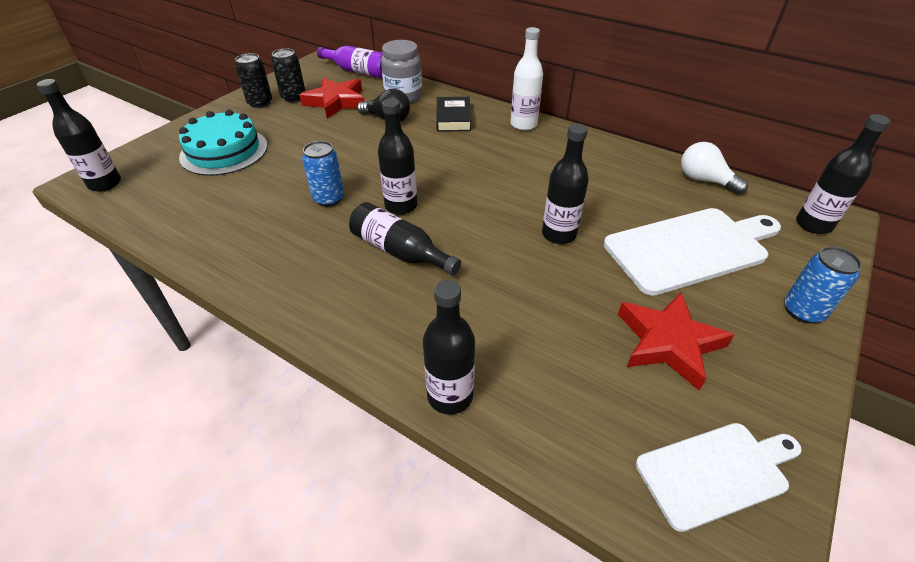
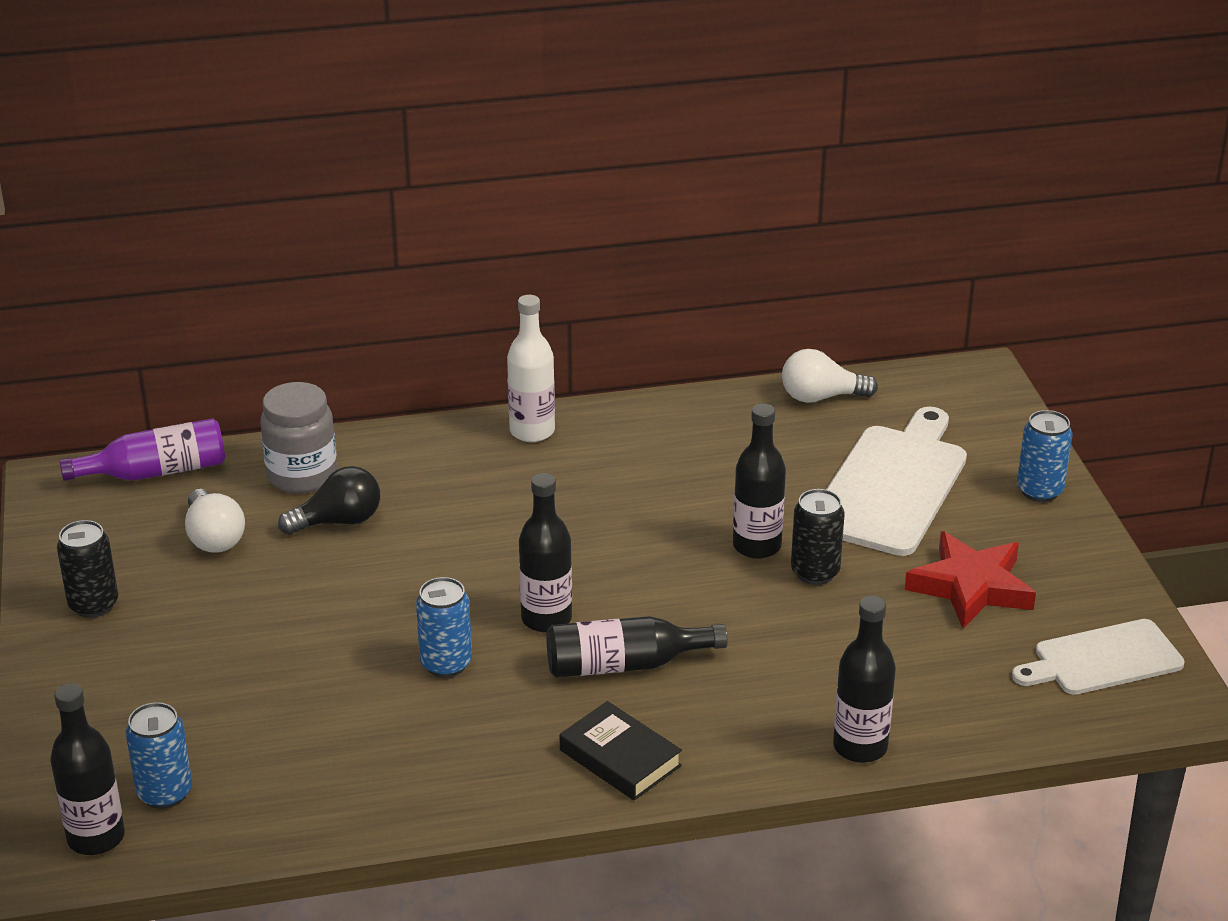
camera: 45 degrees left, 10 degrees down
turquoise cake [179,110,268,176] -> none
black can [271,48,305,103] -> black can moved to [791,489,845,585]
red star [299,77,365,119] -> white light bulb [185,489,245,553]
black book [436,97,471,132] -> black book moved to [560,701,682,801]
white cutting board [636,423,802,532] -> white cutting board turned 135 degrees counterclockwise [1012,619,1185,695]
black bottle [796,114,890,234] -> none
none -> blue can [126,702,192,809]

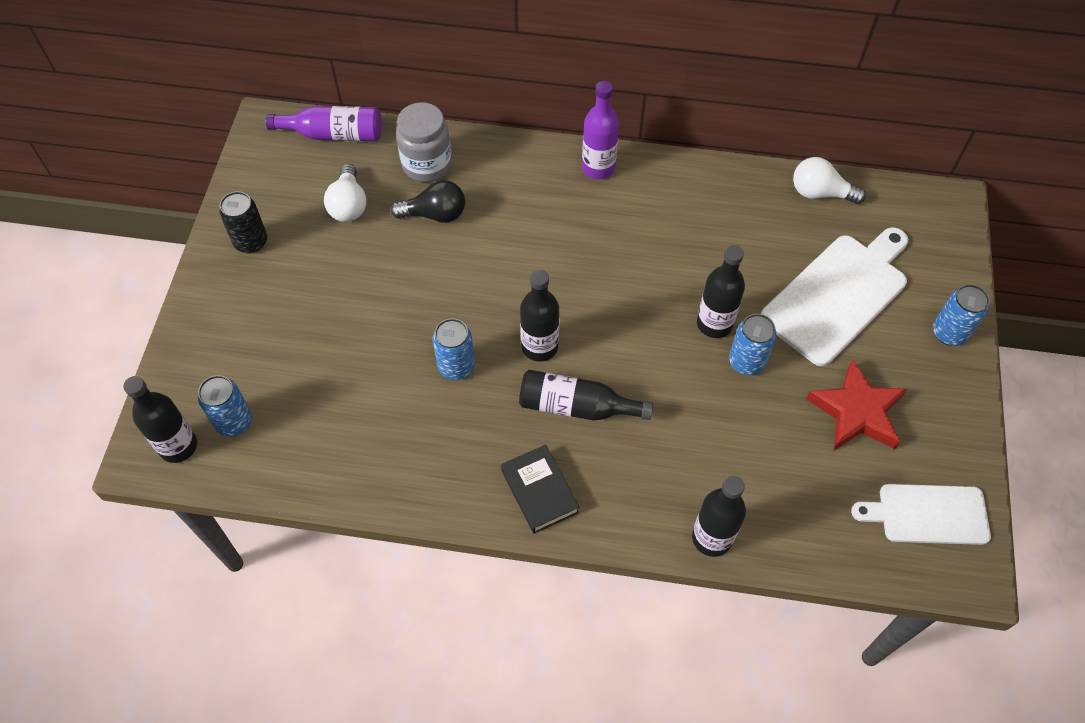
camera: 20 degrees right, 25 degrees up
white bottle [507,295,555,442] -> purple bottle [582,81,619,179]
black can [791,489,845,585] -> blue can [729,314,777,375]

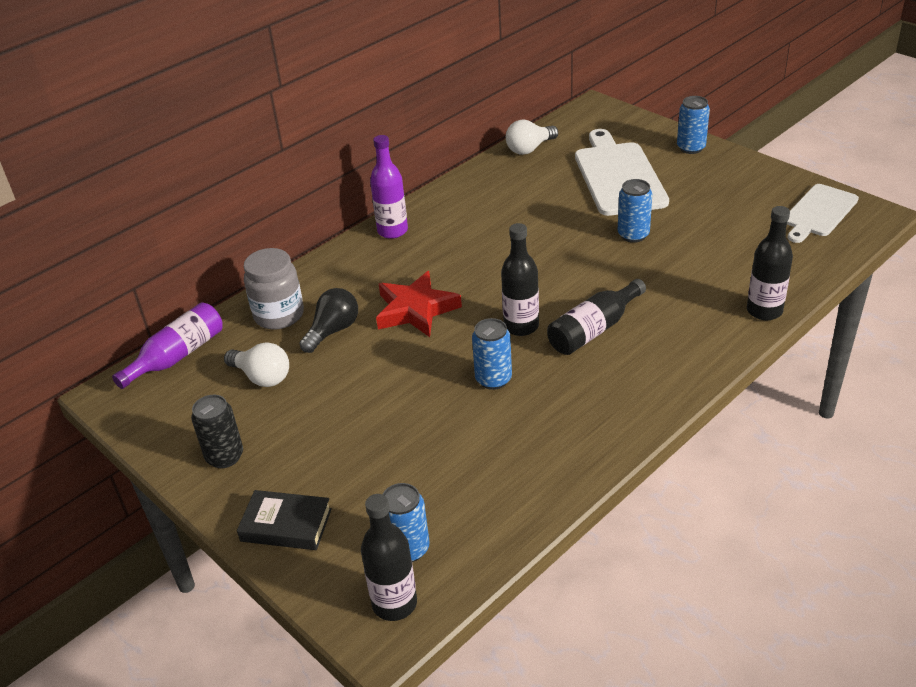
camera: 50 degrees left, 20 degrees down
black book [501,444,579,534] -> black book moved to [237,490,332,550]
black bottle [697,245,745,338] -> none
red star [806,359,907,450] -> red star moved to [376,271,462,337]

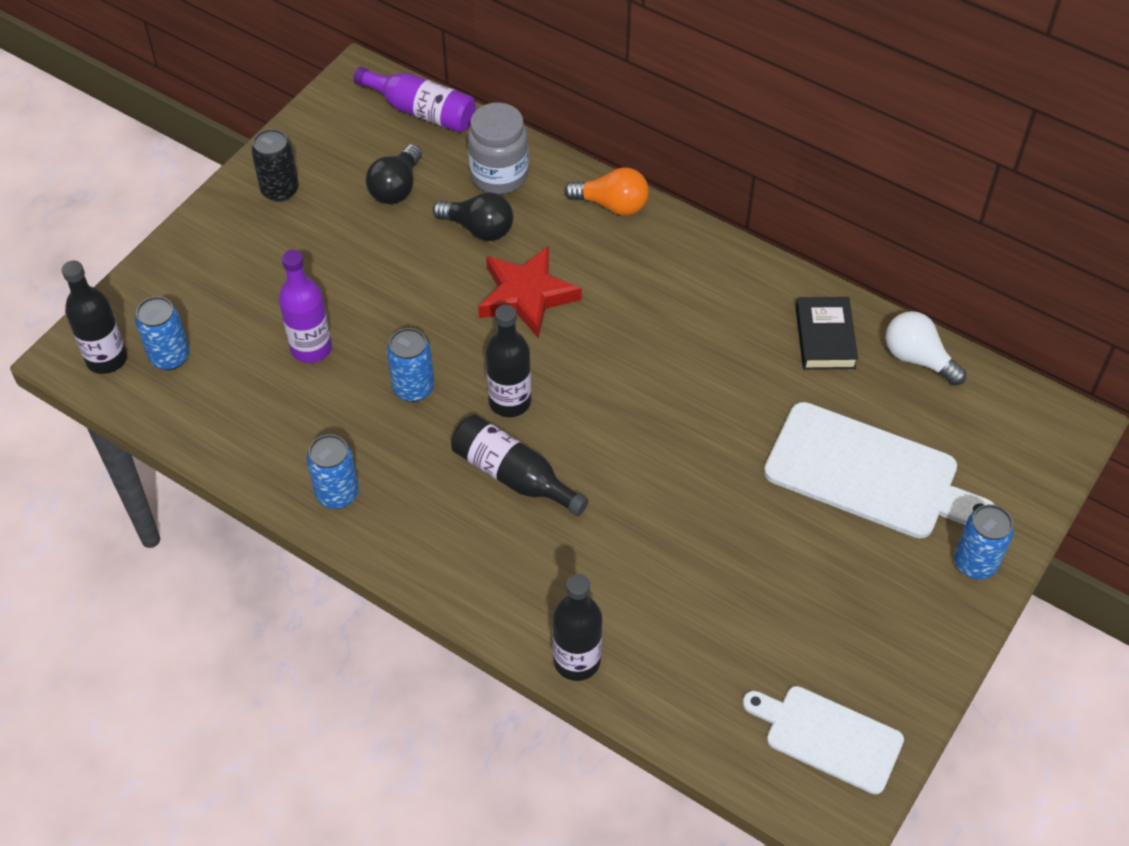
camera: 75 degrees right, 15 degrees up
white light bulb [224,342,289,387] -> black light bulb [366,144,422,204]
black book [237,490,332,550] -> black book moved to [796,297,858,370]
purple bottle [370,135,408,239] -> purple bottle moved to [279,250,332,363]
white cutting board [575,129,669,216] -> white cutting board turned 45 degrees clockwise [764,402,995,538]
blue can [618,179,652,243] -> blue can moved to [307,434,359,509]
none -> orange light bulb [564,167,649,215]

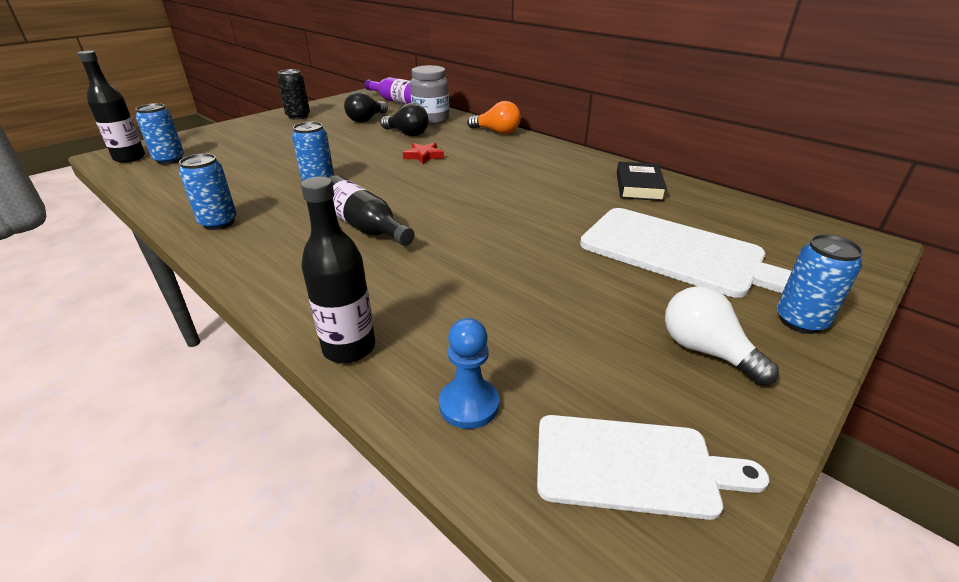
camera: 10 degrees right, 20 degrees down
purple bottle [279,250,332,363] -> none
red star [478,246,582,338] -> red star [403,143,444,164], size x0.55
black bottle [486,305,531,417] -> none
white cutting board [743,686,904,794] -> white cutting board turned 150 degrees clockwise [537,415,769,520]
white light bulb [886,311,966,386] -> white light bulb moved to [665,286,779,385]
none -> blue pawn [439,318,499,429]

